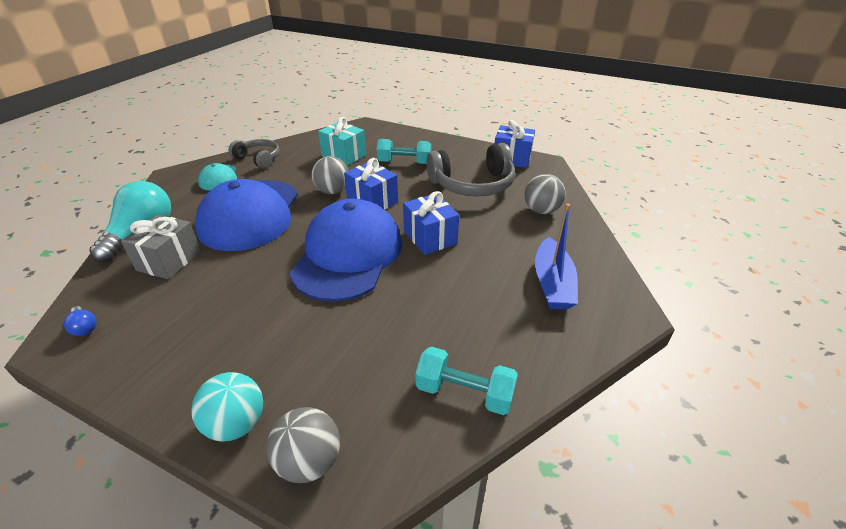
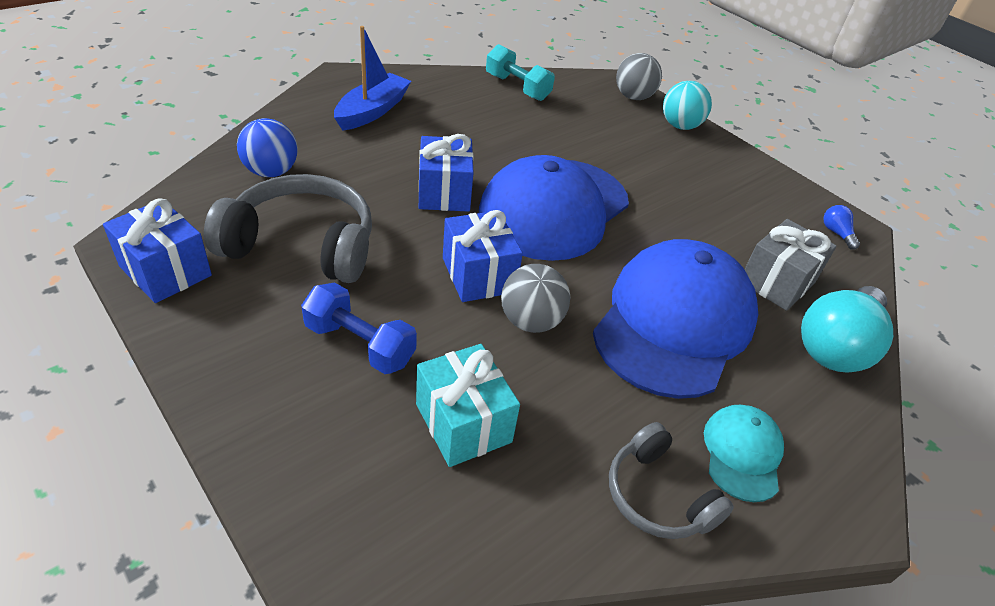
camera: 160 degrees left, 5 degrees up
turquoise dumbbell [376,139,432,164] -> blue dumbbell [301,283,417,374]
grey ball [524,174,566,214] -> blue ball [237,118,297,177]

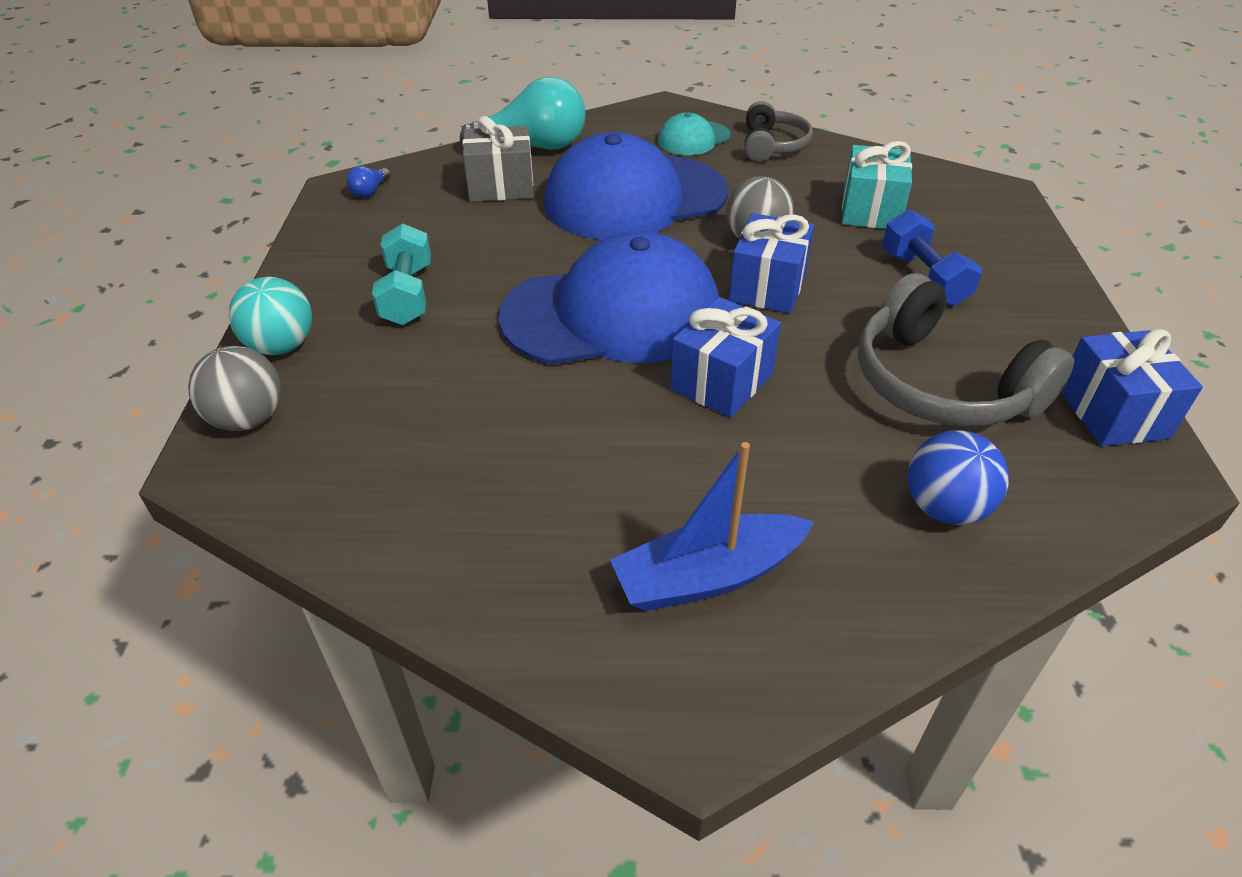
camera: 135 degrees left, 0 degrees up
turquoise dumbbell [486,44,555,101] -> turquoise dumbbell moved to [372,223,431,325]

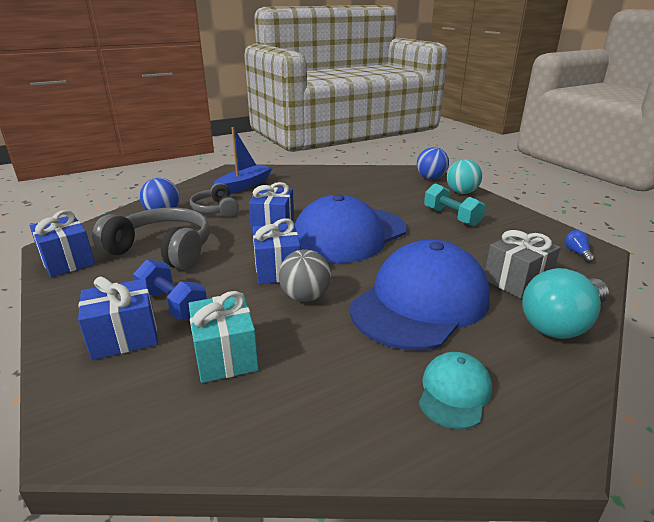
camera: 150 degrees right, 15 degrees down
grey ball [188,346,281,431] -> blue ball [417,147,449,180]
grey headphones [744,101,813,162] -> grey headphones moved to [190,183,239,217]
none -> blue gift [78,277,158,360]

